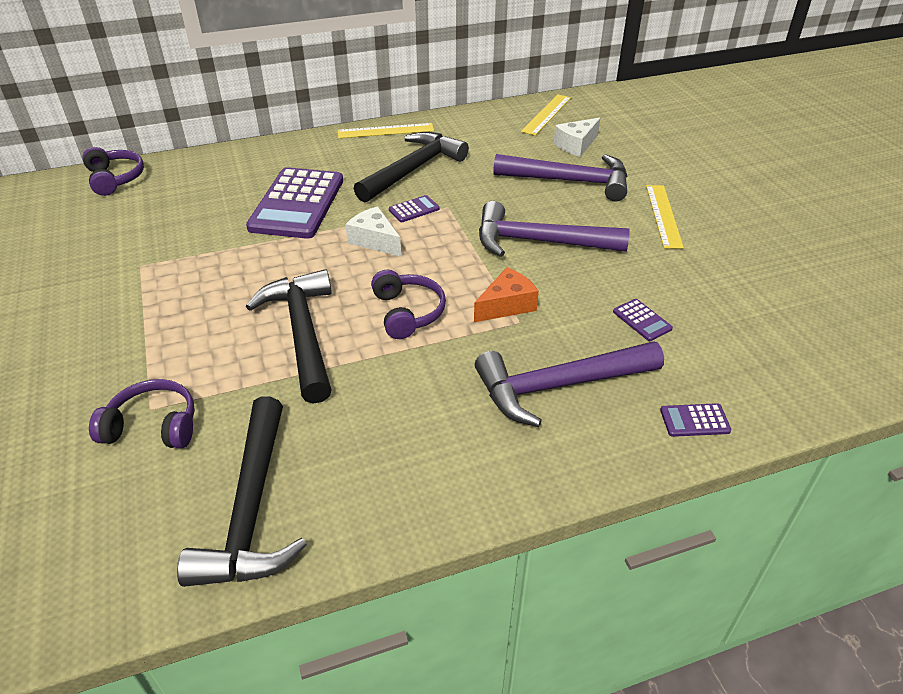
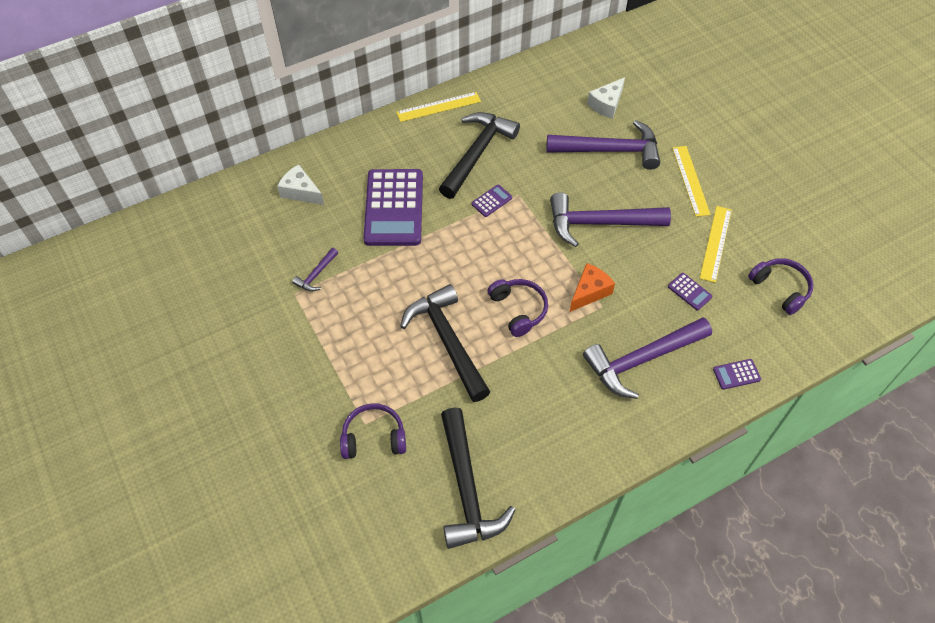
camera: 10 degrees left, 15 degrees up
purple headphones [82,147,144,196] -> purple headphones moved to [748,258,814,315]
white cheese [345,206,401,256] -> white cheese moved to [277,164,324,205]
yellow ruler [521,94,571,136] -> yellow ruler moved to [700,206,732,283]
none -> purple hammer [292,248,338,291]

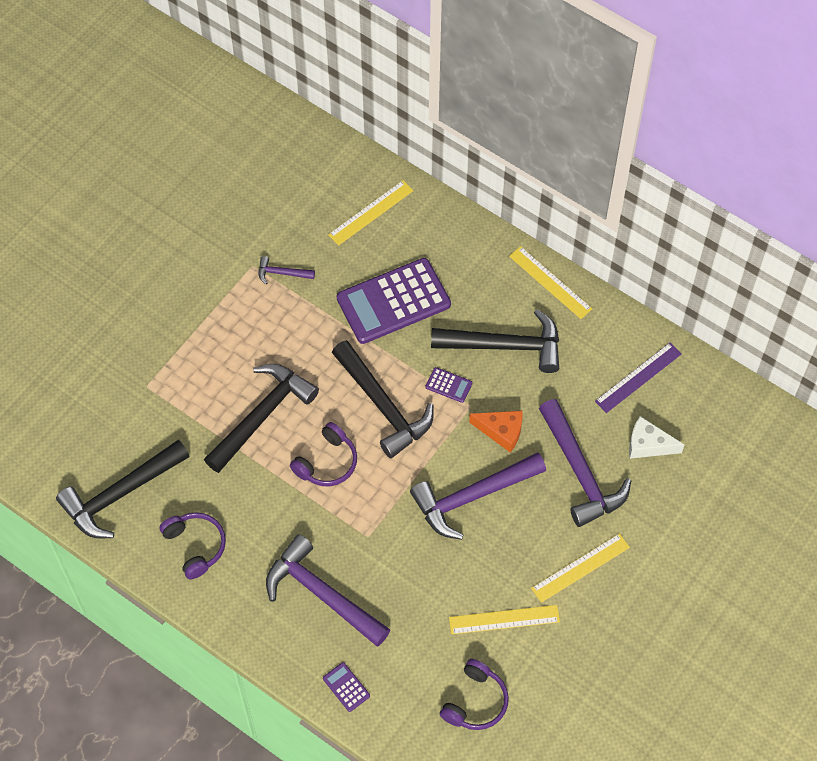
camera: 65 degrees right, 5 degrees up
white cheese [277,164,324,205] -> yellow ruler [328,180,414,246]
purple headphones [340,403,406,459] -> purple headphones moved to [159,512,226,579]
purple hammer [550,192,671,247] -> purple hammer turned 90 degrees counterclockwise [410,452,546,540]
orange cheese [570,263,615,312] -> orange cheese moved to [469,411,523,453]
purple calculator [668,273,713,311] -> none
none -> black hammer [332,340,434,458]
none -> purple ruler [595,343,682,413]

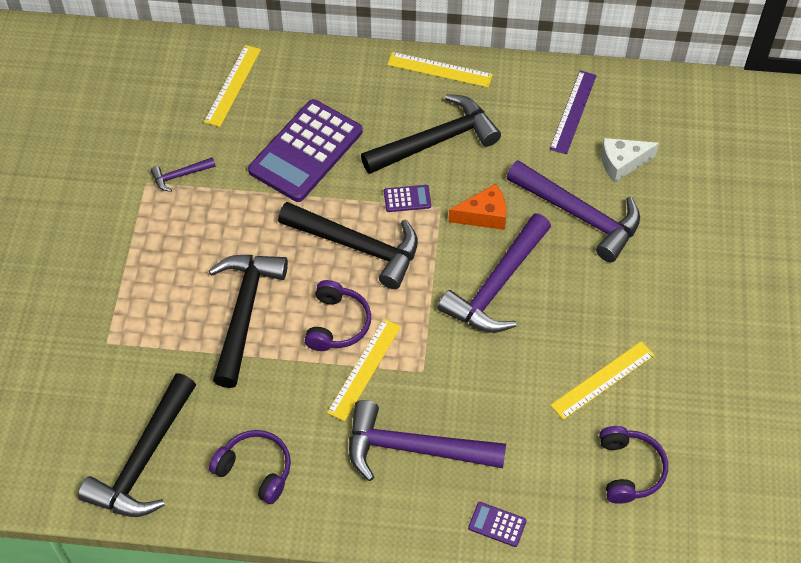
camera: 30 degrees left, 5 degrees down
yellow ruler [531,533,630,603] -> yellow ruler moved to [327,319,401,421]

